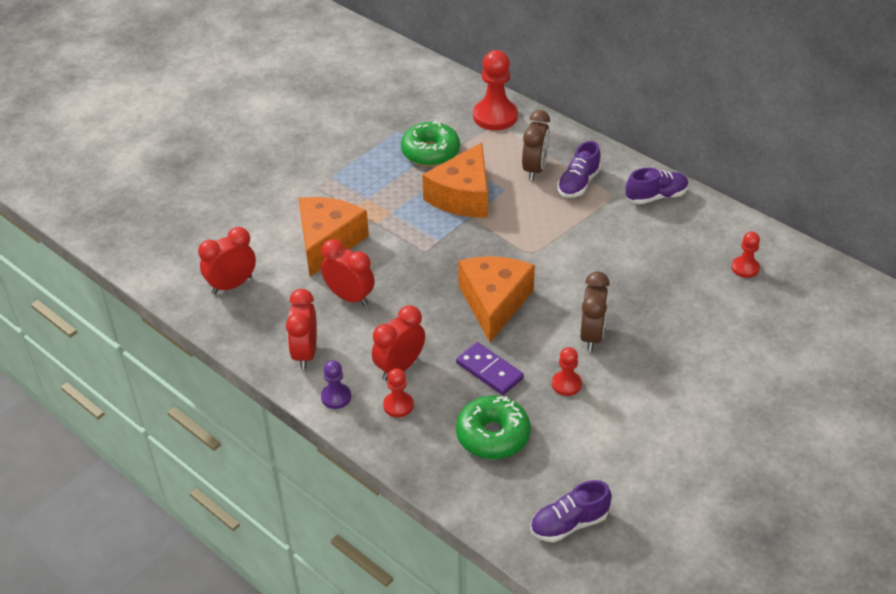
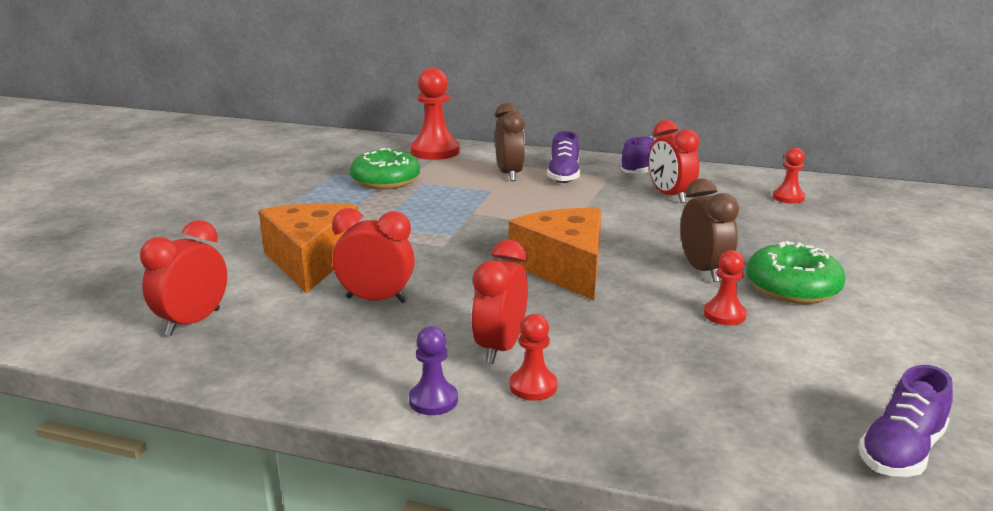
camera: 25 degrees left, 20 degrees down
red clock [286,289,317,369] -> red clock moved to [649,120,700,203]
orange cheese [422,143,488,217] -> none
purple domino [456,342,524,395] -> none
green donut [456,396,531,459] -> green donut moved to [746,241,845,304]

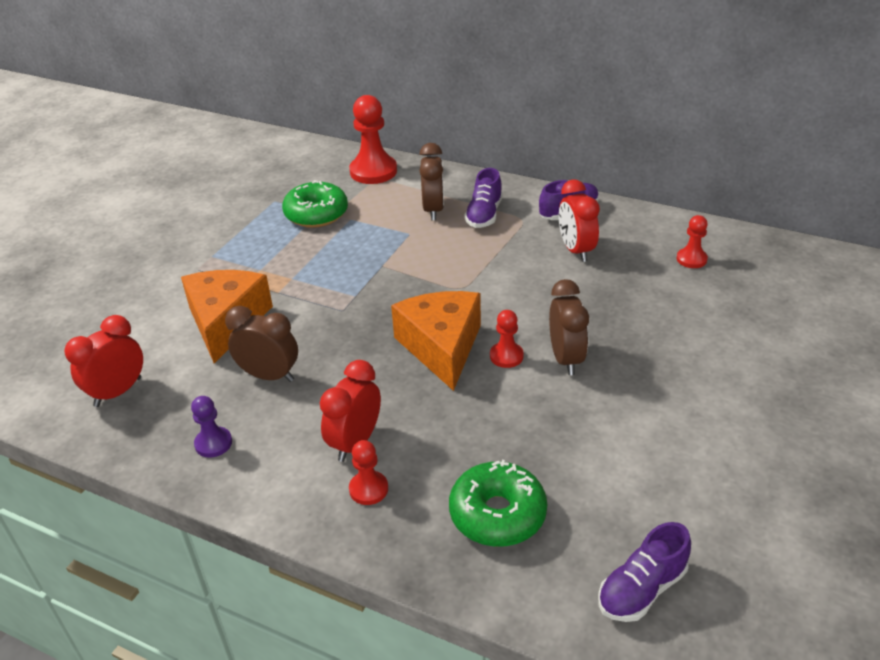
camera: 10 degrees right, 15 degrees up
red clock [332,208,415,303] -> brown clock [225,306,298,382]
purple pawn [409,326,458,415] -> purple pawn moved to [191,396,232,458]
red pawn [704,250,747,325] -> red pawn moved to [490,310,524,368]
green donut [746,241,845,304] -> green donut moved to [449,460,547,547]

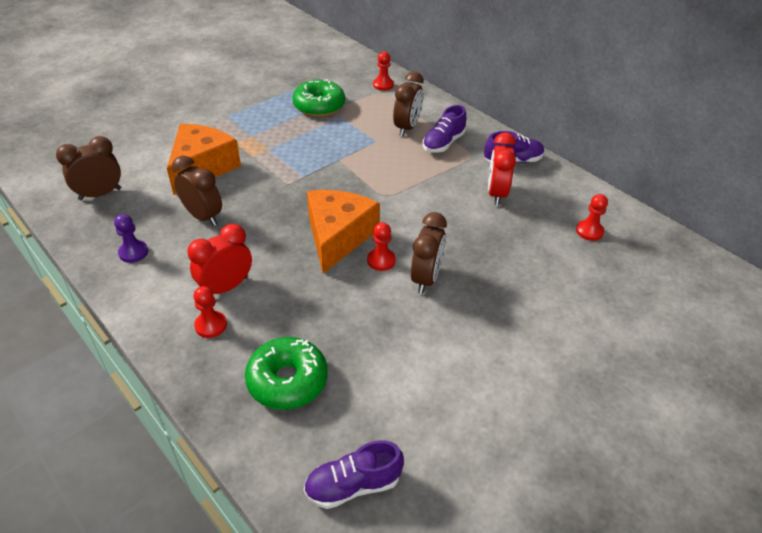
camera: 20 degrees right, 5 degrees up
red clock [64,315,143,407] -> brown clock [56,136,121,200]
red pawn [349,95,397,184] -> red pawn [373,52,394,91], size x0.53

